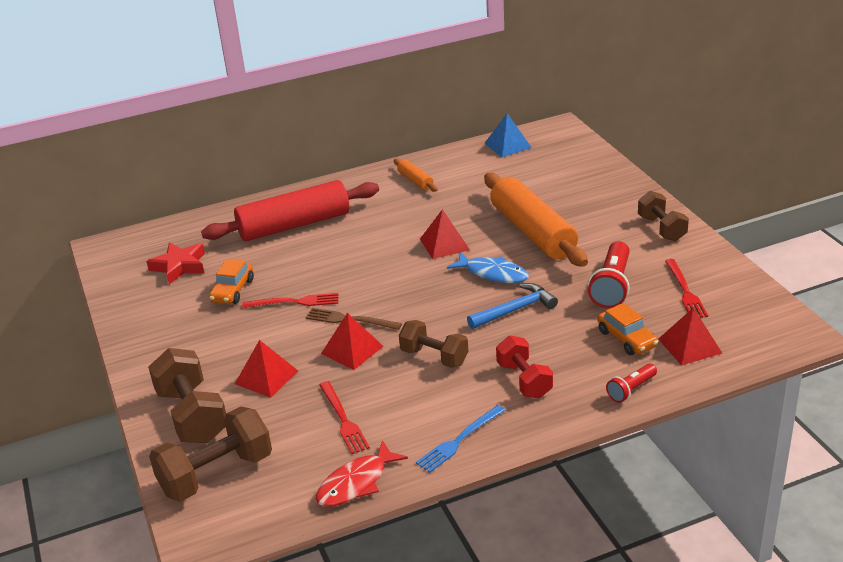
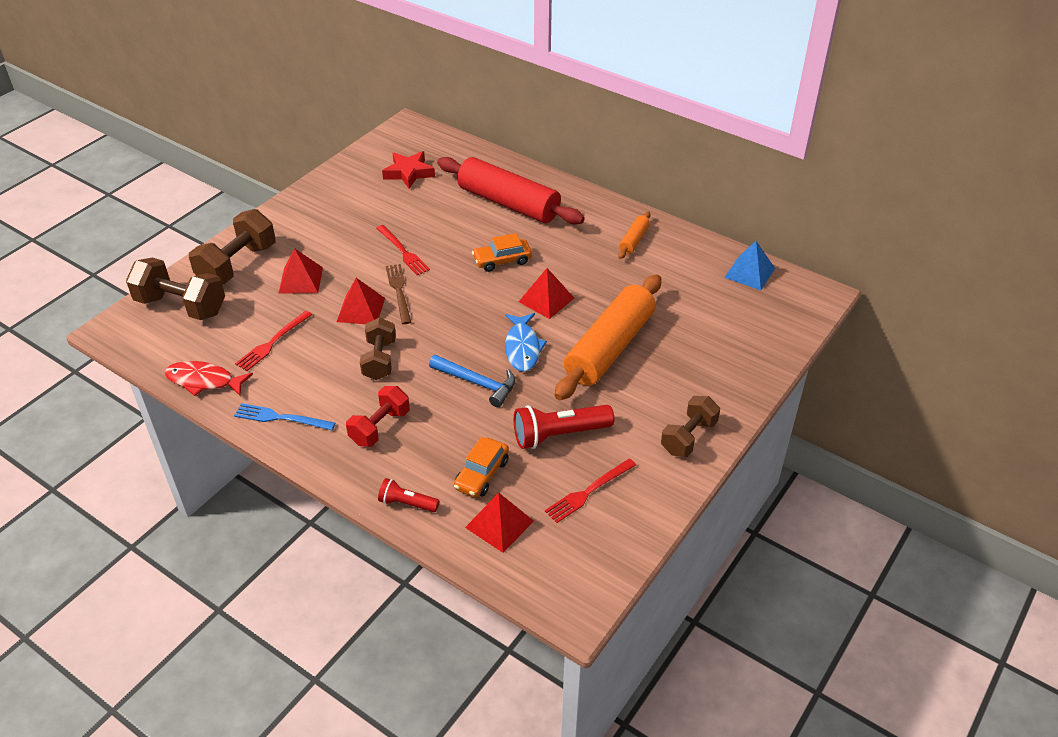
camera: 55 degrees right, 10 degrees up
orange car [209,259,254,304] -> orange car moved to [472,233,532,272]

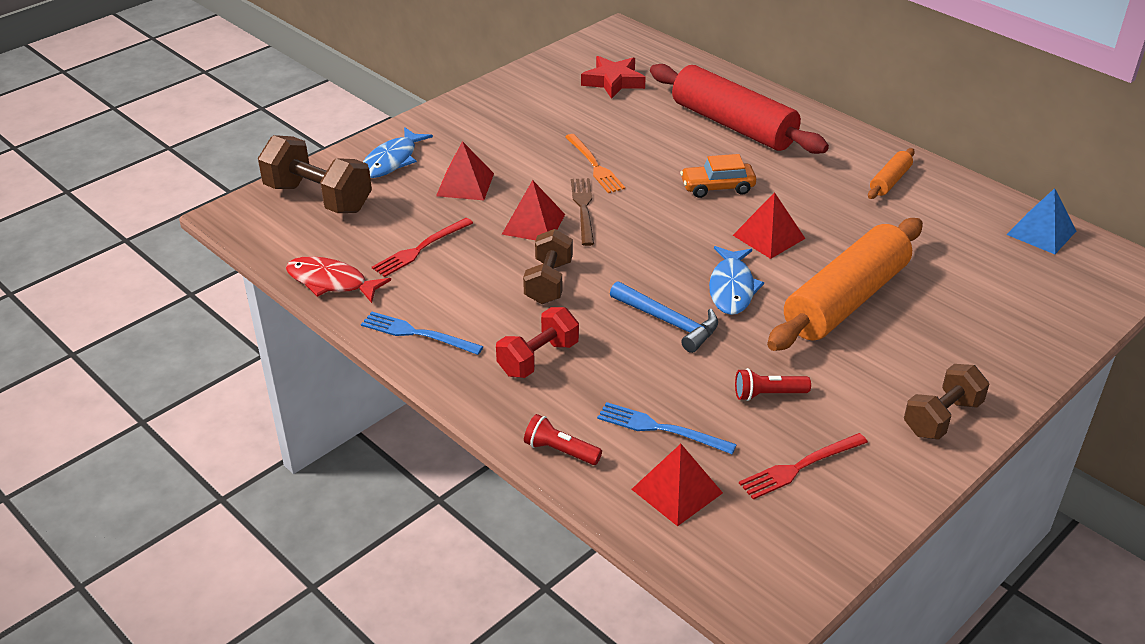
camera: 10 degrees right, 5 degrees down
brown dumbbell [189,209,276,285] -> blue fish [363,127,433,178]
red fork [376,225,430,275] -> orange fork [565,134,625,193]
orange car [454,437,509,498] -> blue fork [597,402,737,454]
red flashlight [514,405,614,449] -> red flashlight [735,368,811,401], size x0.57

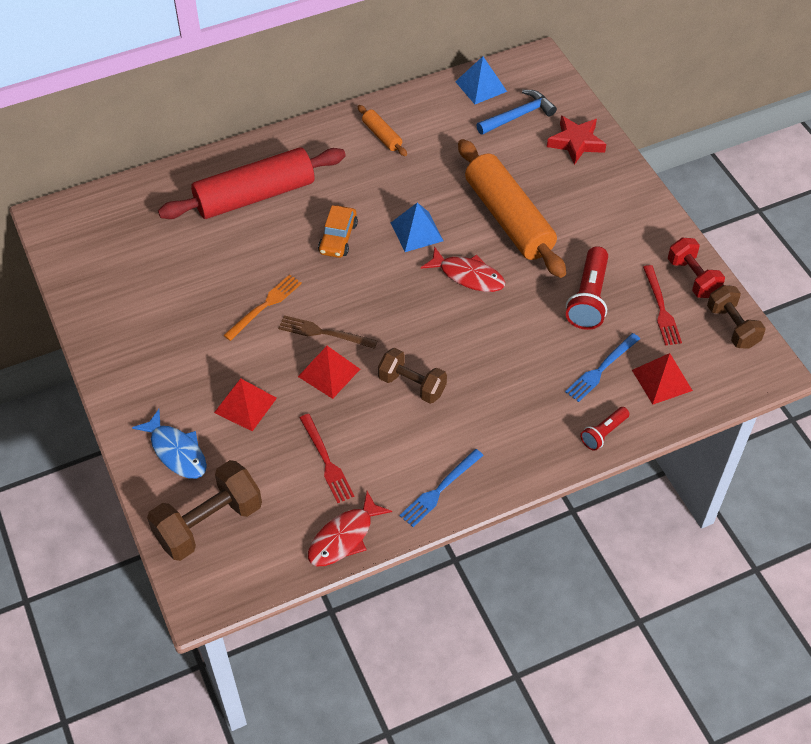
camera: 70 degrees left, 15 degrees up
red dumbbell [496,307,579,378] -> red dumbbell moved to [668,238,725,298]
orange fork [565,134,625,193] -> orange fork turned 45 degrees counterclockwise [223,274,302,341]
red star [581,56,646,99] -> red star moved to [547,116,606,165]
blue hammer [610,281,718,353] -> blue hammer moved to [477,90,557,135]
blue fish [709,246,764,315] -> red fish [421,246,505,292]
red pyramid [733,192,806,259] -> blue pyramid [391,203,443,252]
red flashlight [735,368,811,401] -> red flashlight [566,246,608,330], size x1.76
brown dumbbell [904,364,989,440] -> brown dumbbell moved to [707,285,766,349]

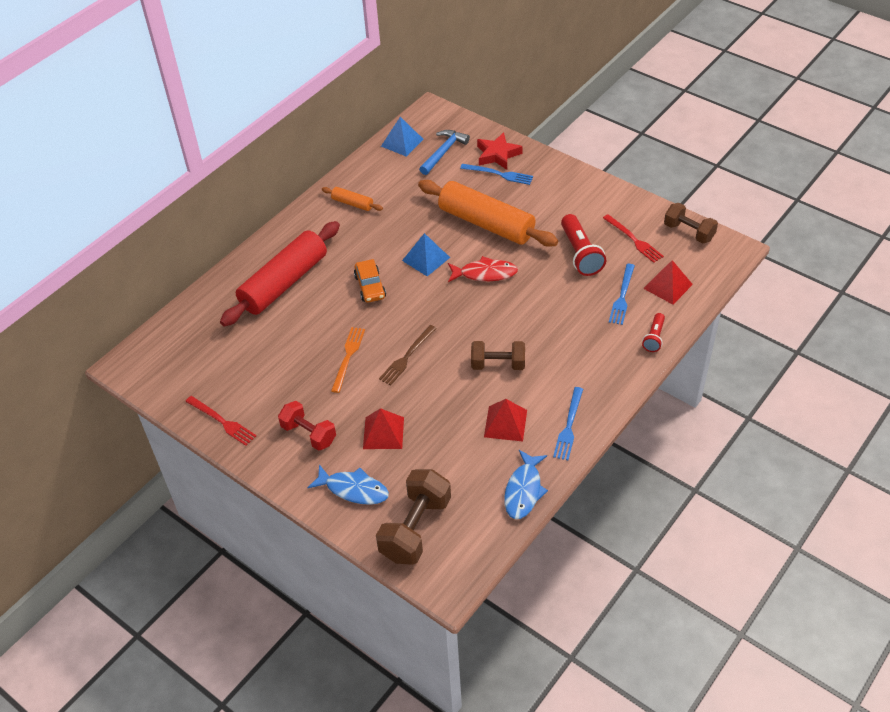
camera: 25 degrees left, 5 degrees down
brown fork [278,315,377,349] -> brown fork turned 45 degrees counterclockwise [379,325,437,385]
red pyramid [298,346,360,399] -> red pyramid moved to [484,399,527,441]
red fork [300,414,354,503] -> red fork moved to [185,396,256,446]
red fish [308,491,392,566] -> blue fish [504,450,548,519]
red dumbbell [668,238,725,298] -> red dumbbell moved to [278,401,336,451]
none -> blue fork [460,164,533,185]

